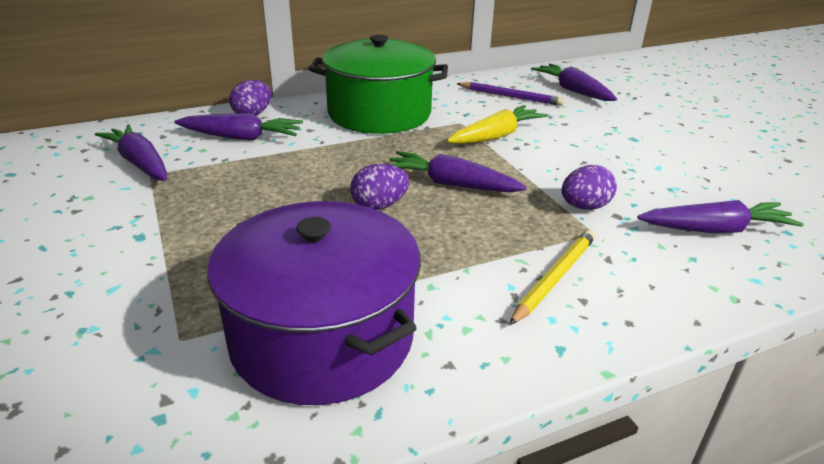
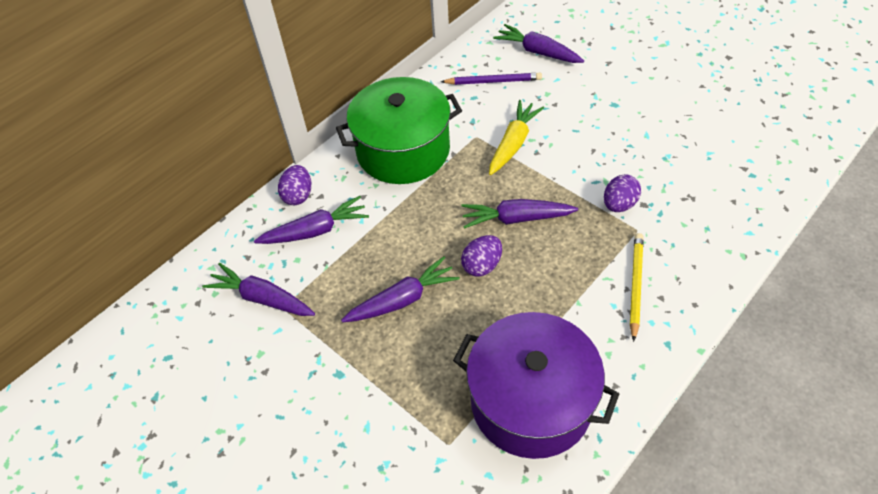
camera: 20 degrees left, 20 degrees up
purple carrot [637,200,804,233] -> purple carrot moved to [341,256,460,322]

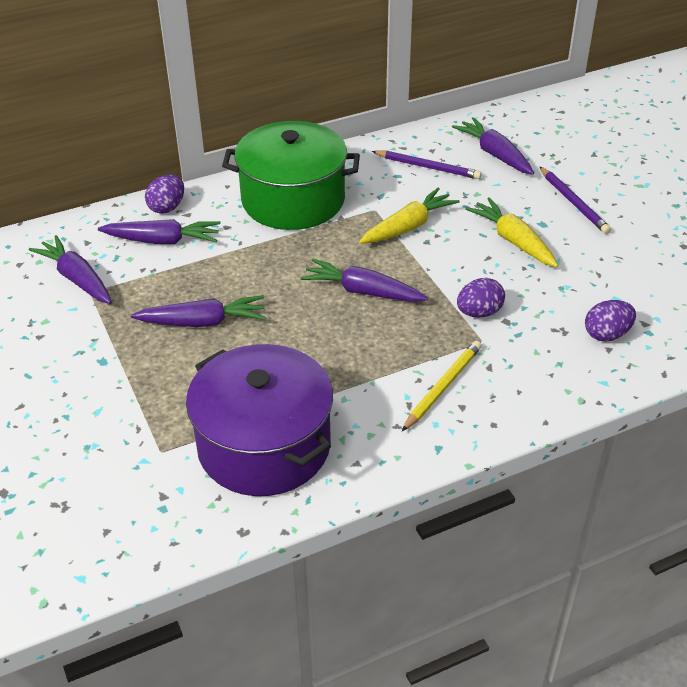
camera: 20 degrees right, 10 degrees down
purple egg [461,235,502,277] -> purple egg moved to [585,300,636,341]
none -> yellow carrot [465,197,558,267]
none -> purple pencil [540,167,611,234]

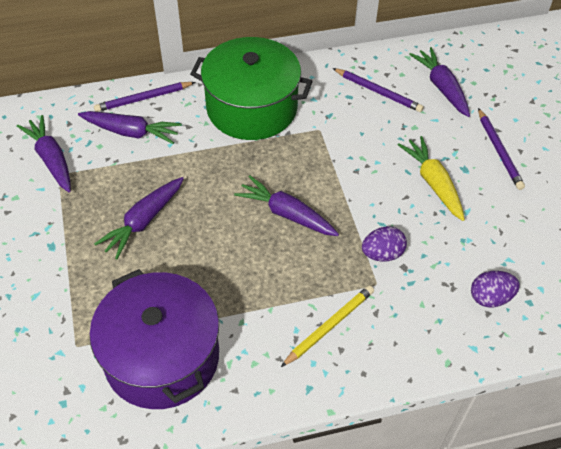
camera: 10 degrees right, 10 degrees up
purple carrot [131,295,266,327] -> purple carrot turned 120 degrees clockwise [94,177,184,259]
purple egg [145,174,184,214] -> purple pencil [94,82,195,112]
yellow carrot [359,188,460,244] -> none

